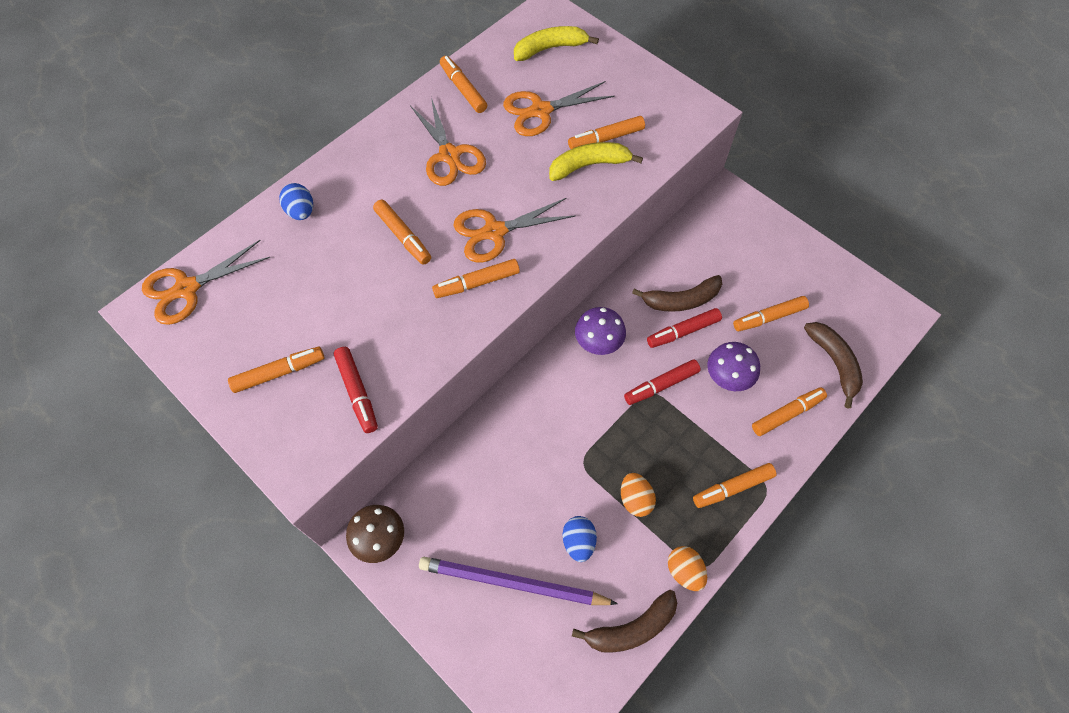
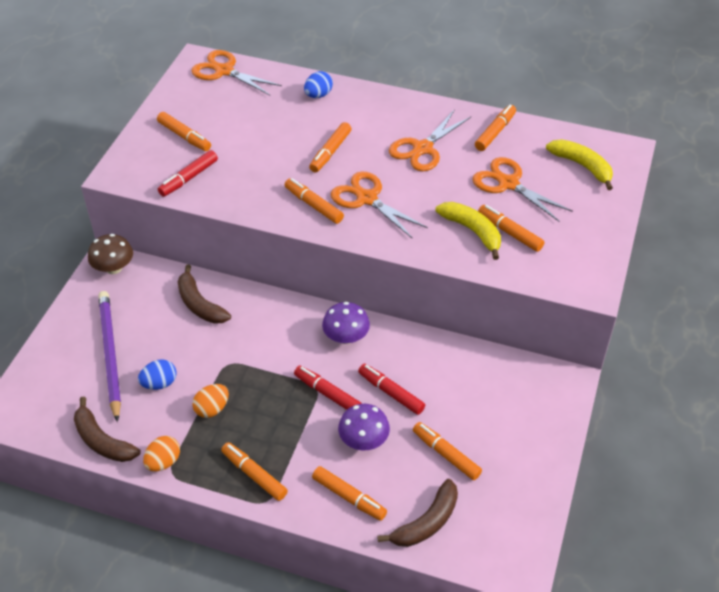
camera: 65 degrees right, 15 degrees down
brown banana [632,275,722,312] -> brown banana moved to [177,264,231,324]

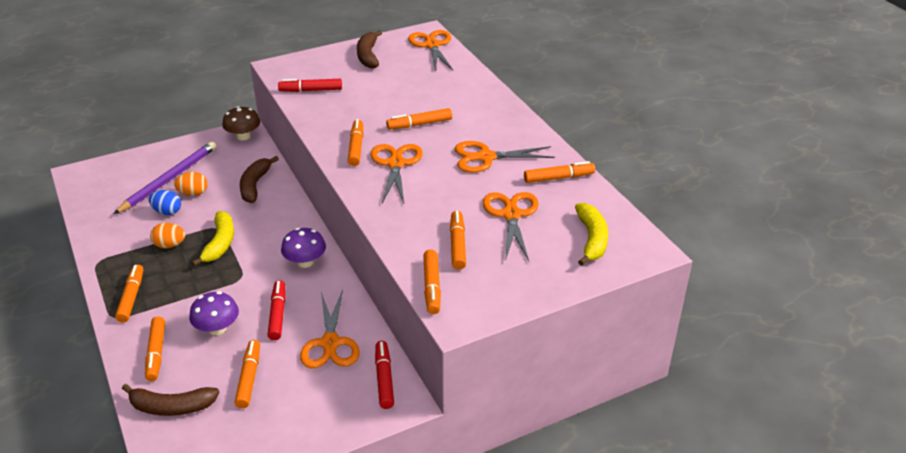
camera: 45 degrees right, 10 degrees down
brown banana [74,397,141,462] -> brown banana moved to [357,30,382,69]
orange egg [143,436,180,471] -> orange egg moved to [174,172,208,196]
orange marker [157,112,211,151] -> orange marker moved to [423,249,441,314]
red marker [294,365,362,410] -> red marker moved to [375,341,394,409]
blue egg [304,71,333,98] -> none
yellow banana [435,202,501,260] -> yellow banana moved to [192,211,234,266]
none -> orange scissors [300,289,360,368]

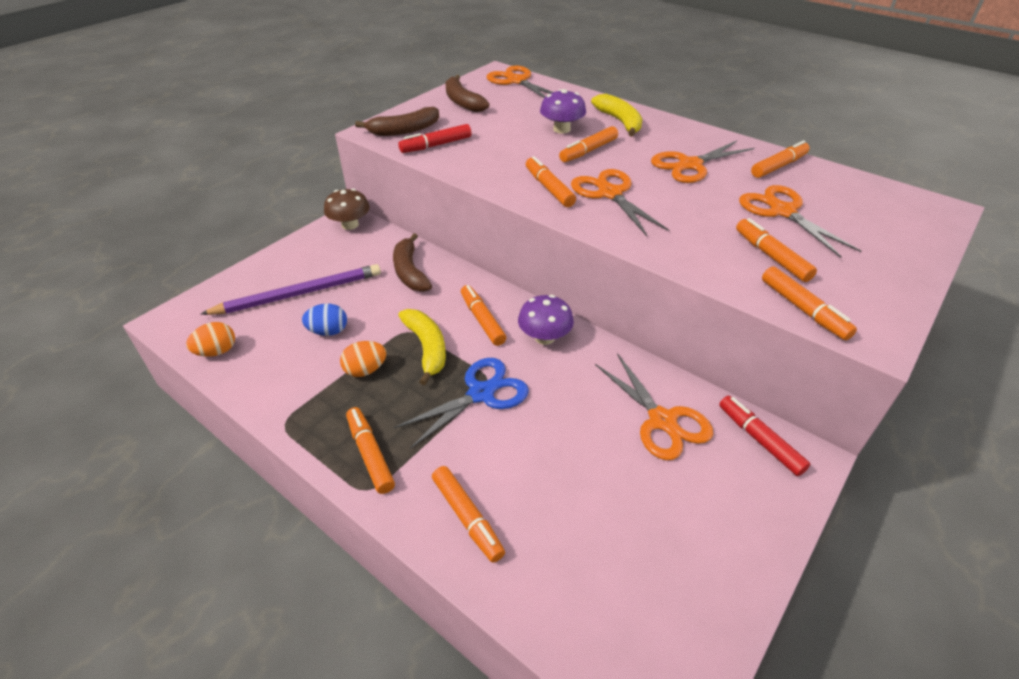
camera: 25 degrees left, 5 degrees up
purple pencil [114,142,216,214] -> purple pencil turned 60 degrees clockwise [200,264,381,315]
brown banana [122,384,220,416] -> brown banana moved to [355,107,439,136]
orange egg [174,172,208,196] -> orange egg moved to [186,322,235,357]
purple mushroom [189,291,239,335] -> purple mushroom moved to [540,89,586,134]
orange marker [234,340,260,408] -> orange marker moved to [461,285,506,346]
red marker [267,280,286,340] -> none
yellow banana [575,203,608,266] -> yellow banana moved to [591,94,642,137]
none -> blue scissors [394,358,529,449]

